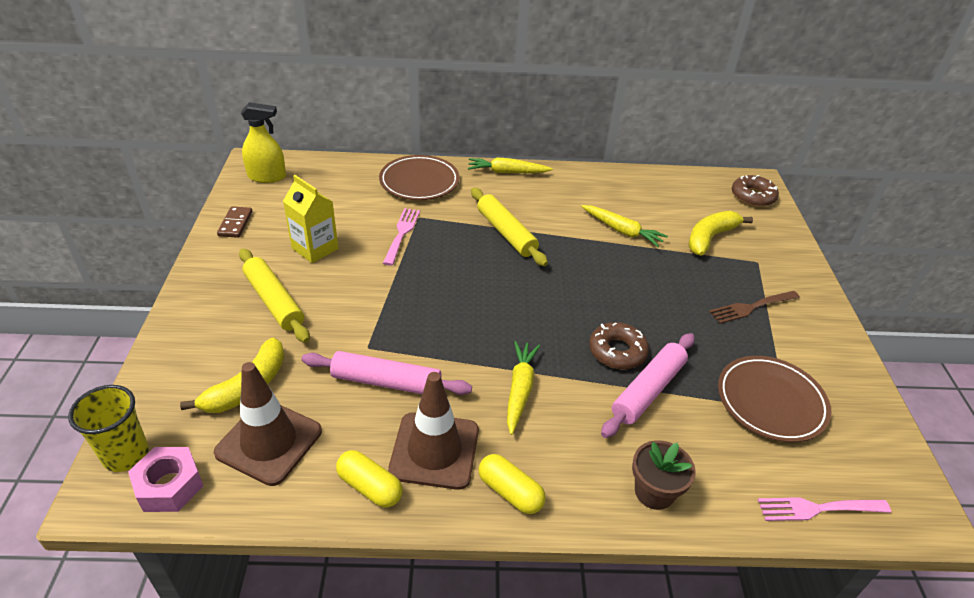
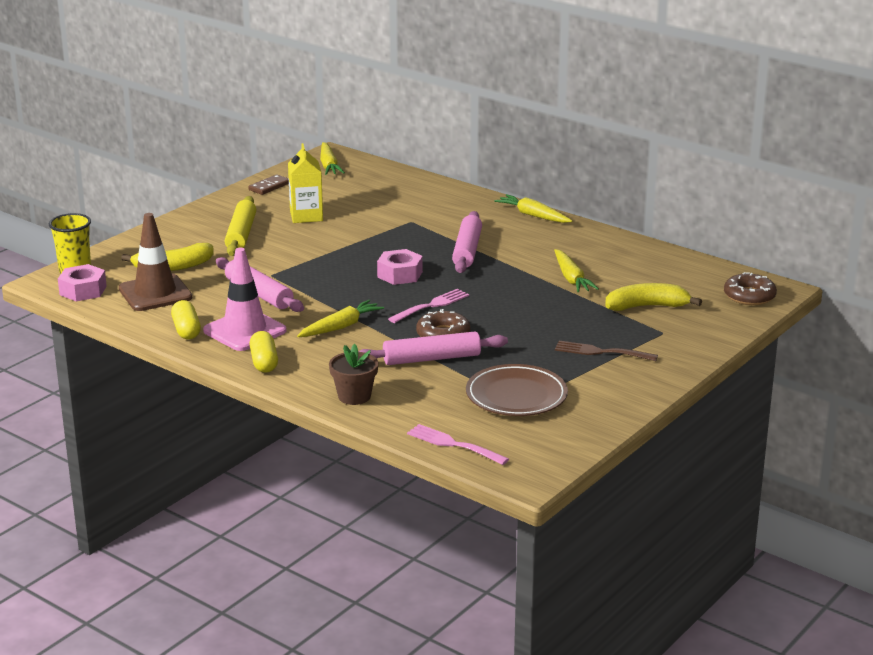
camera: 40 degrees right, 15 degrees down
yellow spray bottle [241,102,286,183] -> yellow carrot [320,142,345,175]
brown plate [379,155,459,200] -> none
pink fork [383,208,420,266] -> pink fork moved to [388,289,469,323]
brown traffic cone [388,372,479,490] -> pink traffic cone [203,248,287,351]
yellow rolling pin [471,188,548,266] -> pink rolling pin [452,211,482,273]
none -> pink nut [377,249,423,285]

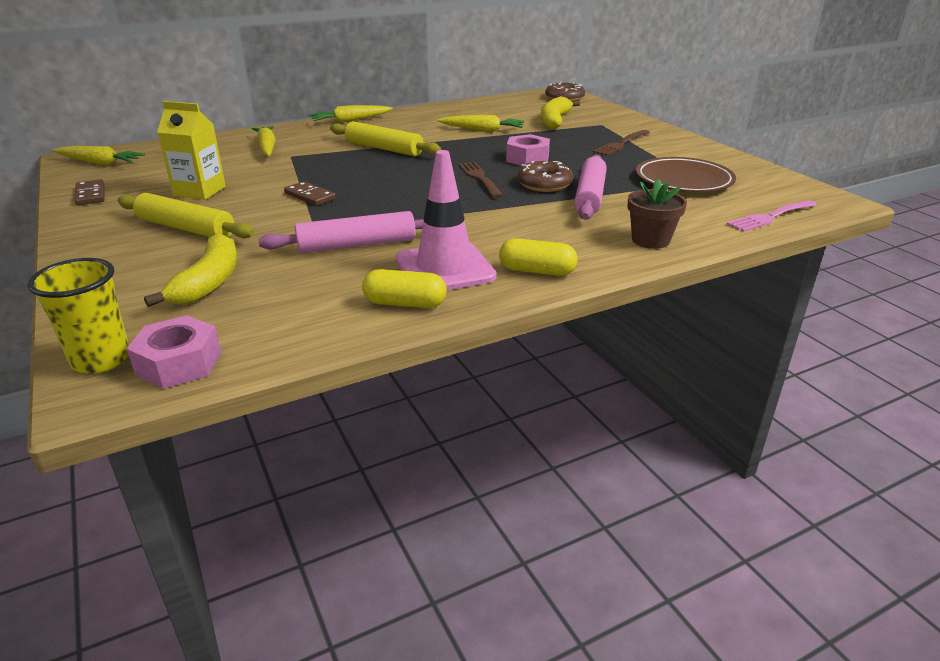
camera: 65 degrees left, 5 degrees up
brown traffic cone [119,213,192,311] -> none
yellow carrot [297,300,384,337] -> yellow carrot moved to [252,126,276,156]
pink nut [377,249,423,285] -> pink nut moved to [506,134,550,166]
pink fork [388,289,469,323] -> brown fork [458,162,504,198]
pink rolling pin [452,211,482,273] -> yellow rolling pin [330,121,442,156]
none -> brown domino [284,181,336,206]

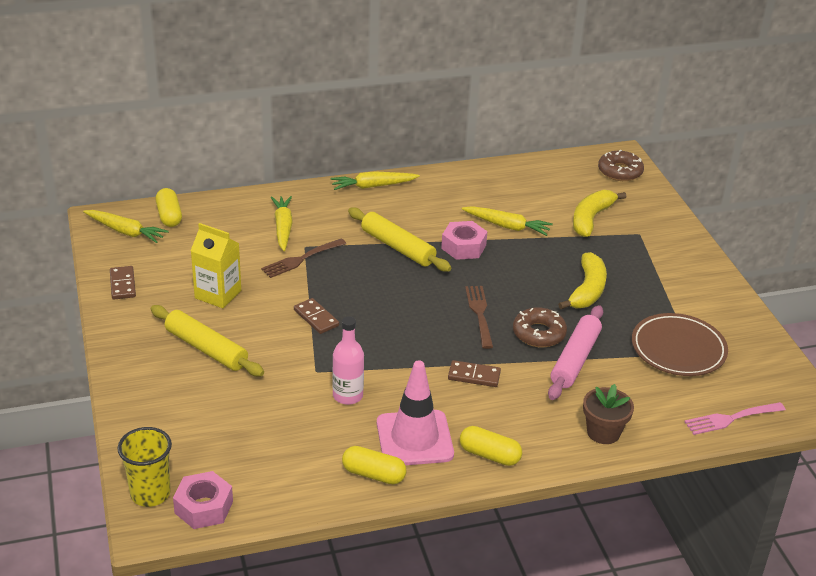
camera: 10 degrees right, 5 degrees up
yellow banana [144,233,237,307] -> yellow banana moved to [558,252,607,309]
pink rolling pin [258,211,424,253] -> pink bottle [332,316,364,405]
pink nut [506,134,550,166] -> pink nut moved to [441,221,488,260]
brown fork [593,130,650,156] -> brown fork moved to [261,239,346,278]
none -> yellow capsule [156,188,182,227]
none -> brown domino [448,360,501,387]

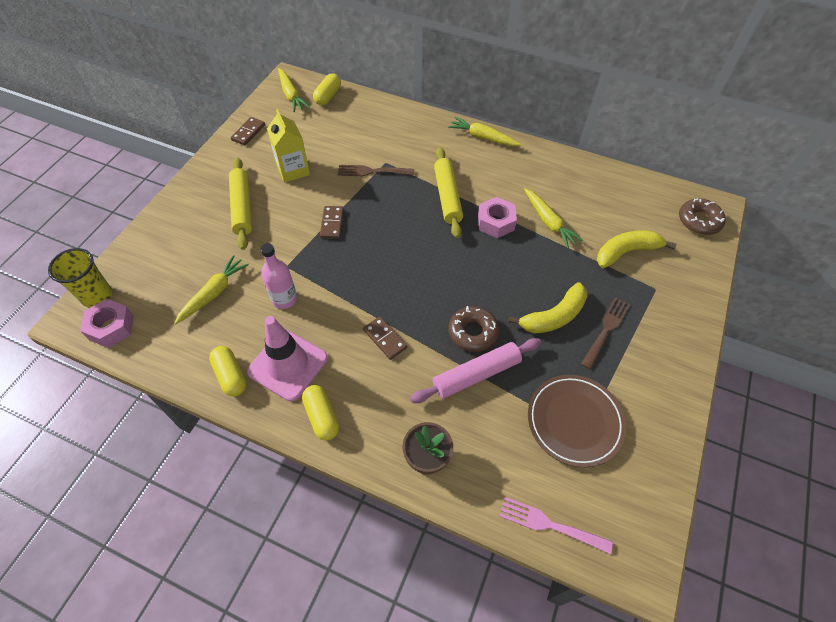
camera: 40 degrees right, 20 degrees up
yellow carrot [271,196,293,251] -> yellow carrot moved to [174,255,249,325]
brown fork [465,286,493,349] -> brown fork moved to [581,297,630,370]

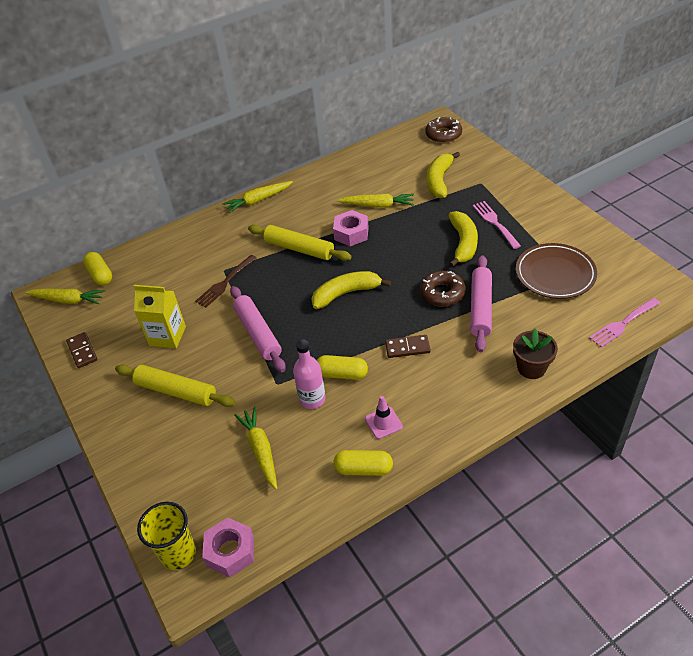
camera: 50 degrees left, 10 degrees down
pink traffic cone [247,316,328,401] -> pink traffic cone [365,396,403,439], size x0.49
yellow capsule [302,385,339,441] -> yellow capsule moved to [317,355,368,380]
brown domino [320,206,344,239] -> pink rolling pin [230,286,286,372]
brown fork [581,297,630,370] -> pink fork [473,201,521,249]
none -> yellow banana [311,271,391,309]

